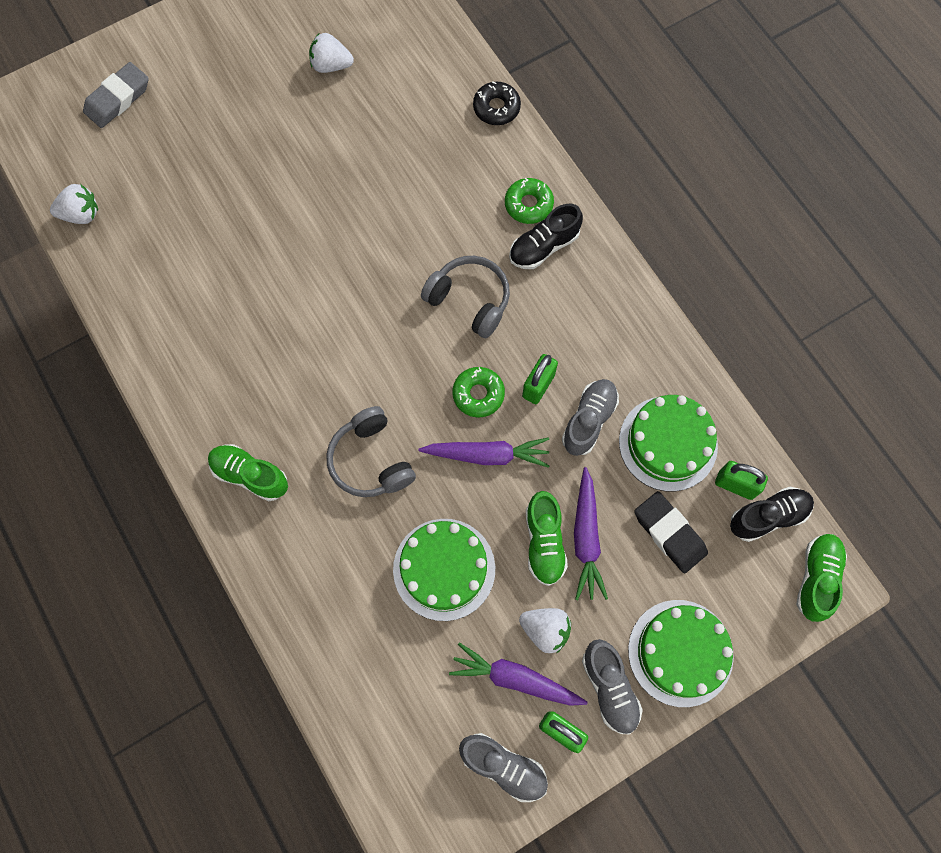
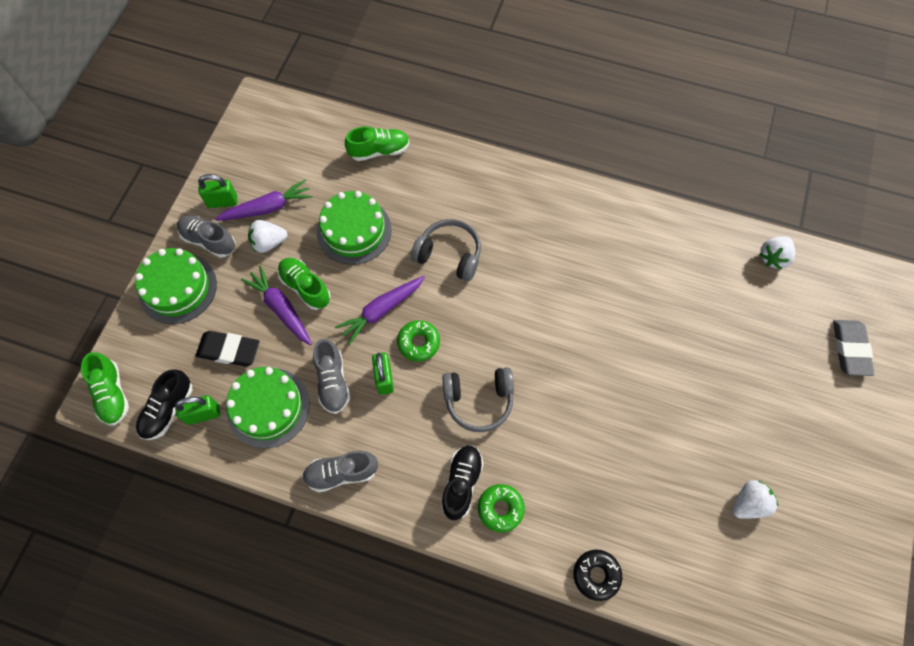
camera: 140 degrees right, 5 degrees down
green shoe [208,444,288,501] -> green shoe moved to [345,127,410,161]
grey shoe [459,733,548,802] -> grey shoe moved to [302,451,378,492]

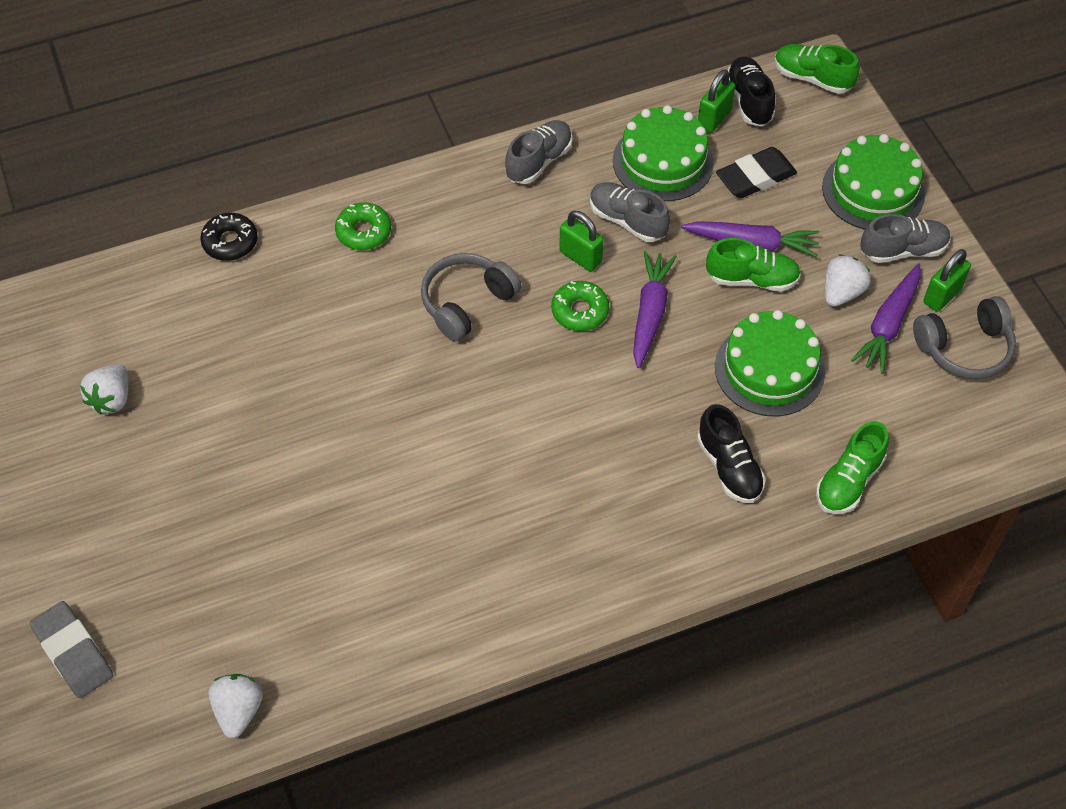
camera: 140 degrees right, 10 degrees down
grey headphones [411,219,481,282] -> grey headphones moved to [913,296,1016,380]
black shoe [441,446,484,520] -> black shoe moved to [697,404,766,503]

